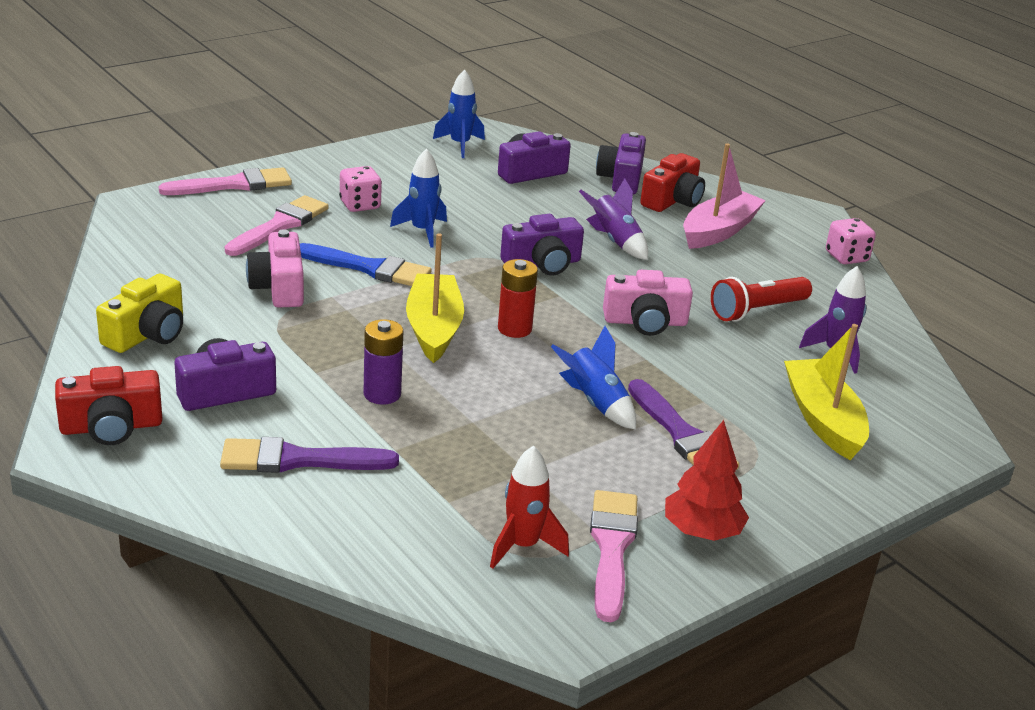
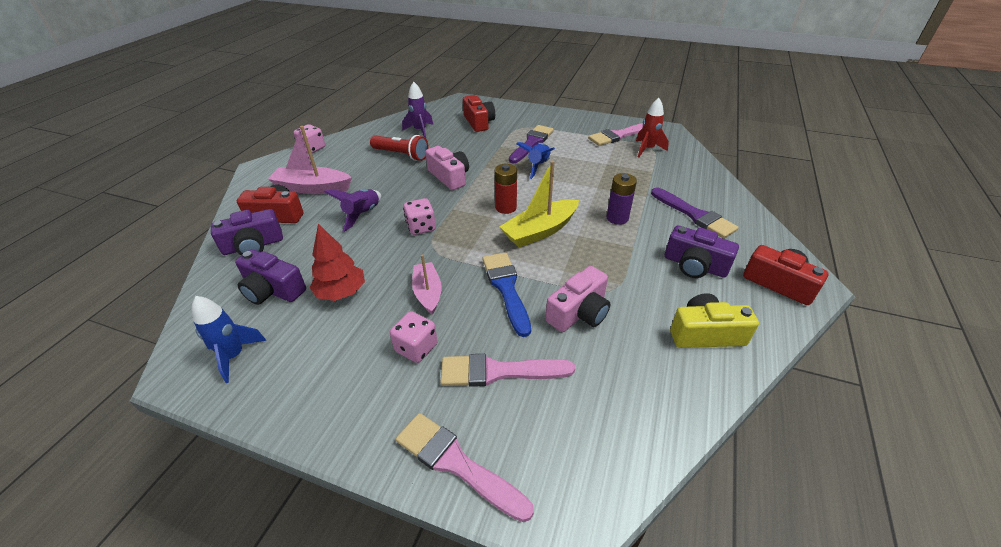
camera: 120 degrees left, 10 degrees up
blue rocket [390,149,447,248] -> pink boat [412,254,442,315]
purple camera [500,214,584,276] -> pink dice [403,198,436,235]
red tree [665,420,749,541] -> red tree moved to [310,224,365,301]
yellow boat [784,324,869,460] -> red camera [463,95,495,132]

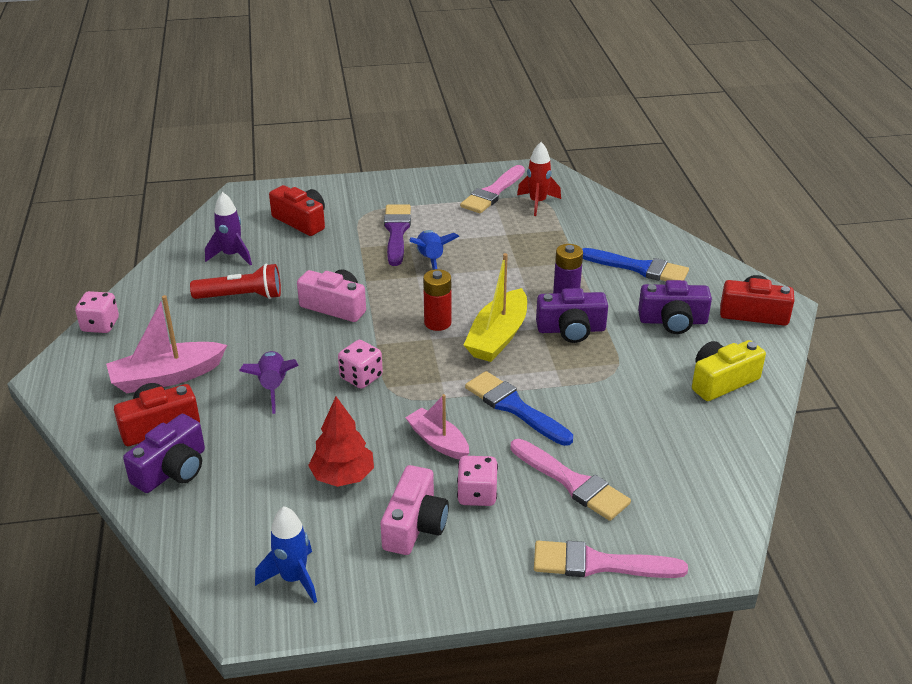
camera: 30 degrees left, 5 degrees down
purple camera [235,249,306,305] -> purple camera moved to [536,288,608,343]
pink brush [441,354,575,387] -> pink brush turned 105 degrees counterclockwise [510,439,631,521]
pink camera [545,266,610,332] -> pink camera moved to [381,465,449,555]
purple brush [651,188,739,239] -> blue brush [582,248,689,281]

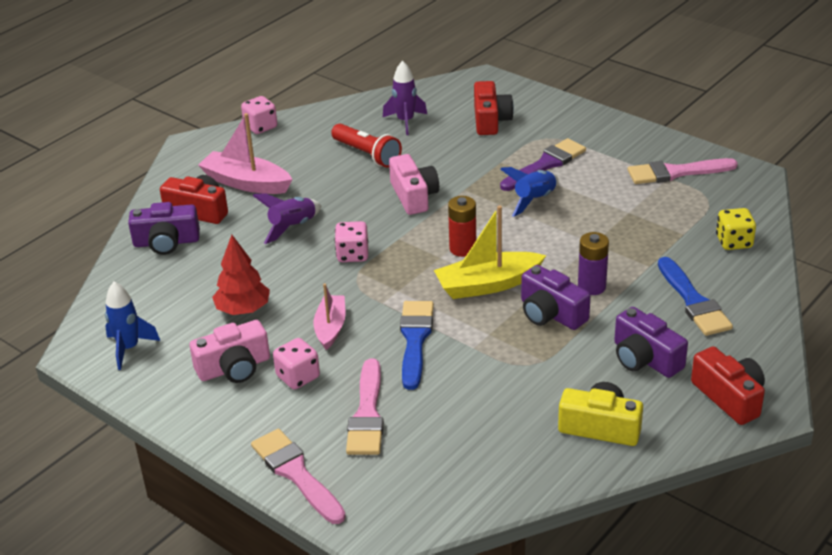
camera: 50 degrees right, 0 degrees up
red rocket [517,142,561,216] -> none
none -> yellow dice [716,208,756,250]

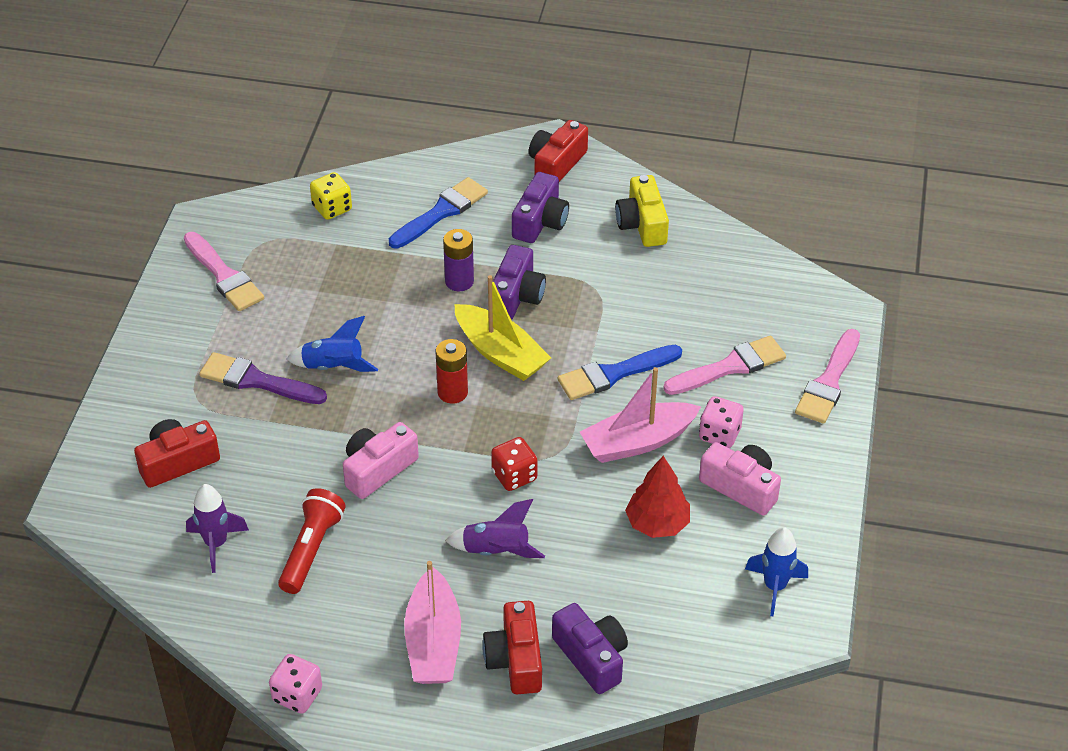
camera: 120 degrees left, 10 degrees up
pink boat [313,284,346,350] -> pink boat [580,367,701,463], size x1.54
pink dice [335,221,368,262] -> red dice [491,437,538,491]

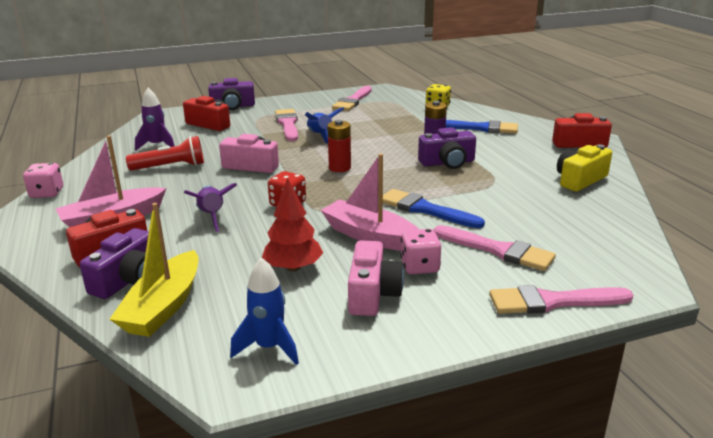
camera: 60 degrees right, 20 degrees down
purple brush [199,352,327,404] -> pink brush [275,109,298,141]
yellow boat [455,275,551,381] -> yellow boat moved to [109,203,199,337]
purple camera [512,172,569,243] -> purple camera moved to [208,78,255,110]

